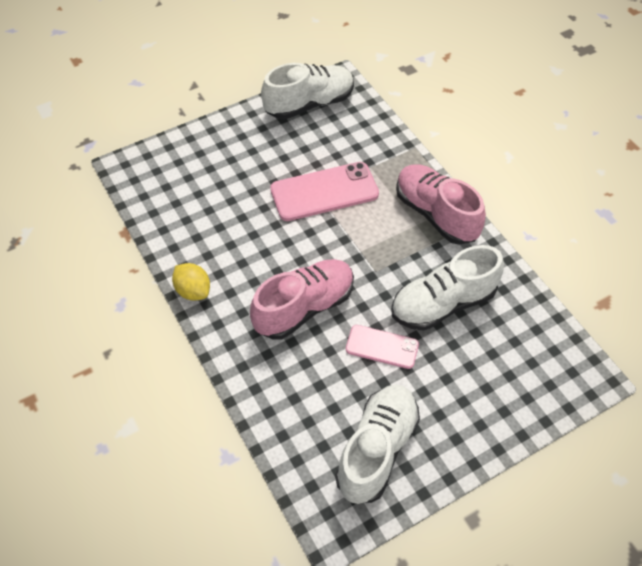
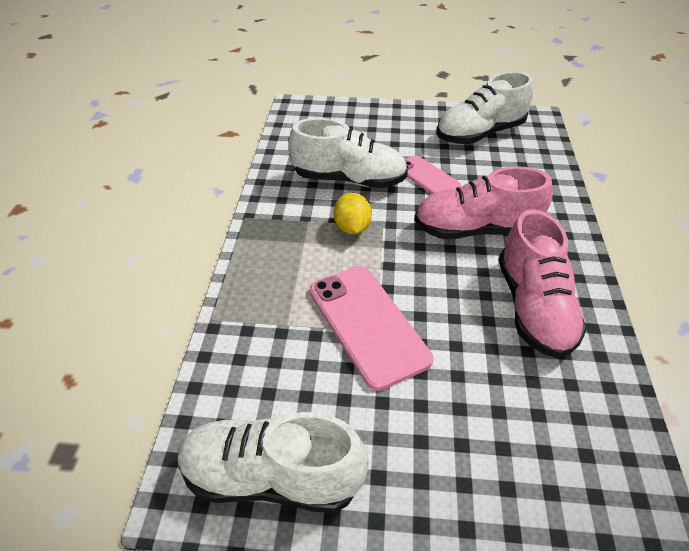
camera: 145 degrees left, 10 degrees down
yellow lemon [172,263,210,301] -> yellow lemon moved to [334,193,372,234]
pink phone [270,162,379,221] -> pink phone turned 45 degrees clockwise [310,266,433,391]
pink shoe [396,164,486,244] -> pink shoe moved to [499,209,587,358]

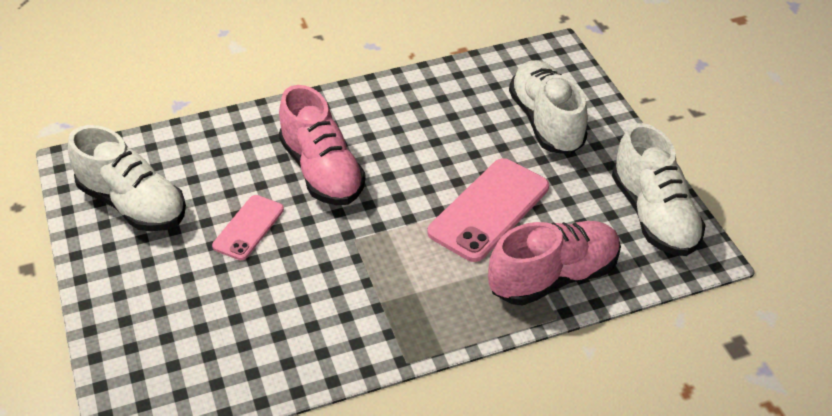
camera: 115 degrees left, 0 degrees up
white shoe [289,118,408,188] -> white shoe moved to [509,60,588,154]
yellow lemon [334,193,372,234] -> none
pink shoe [499,209,587,358] -> pink shoe moved to [488,221,621,306]

